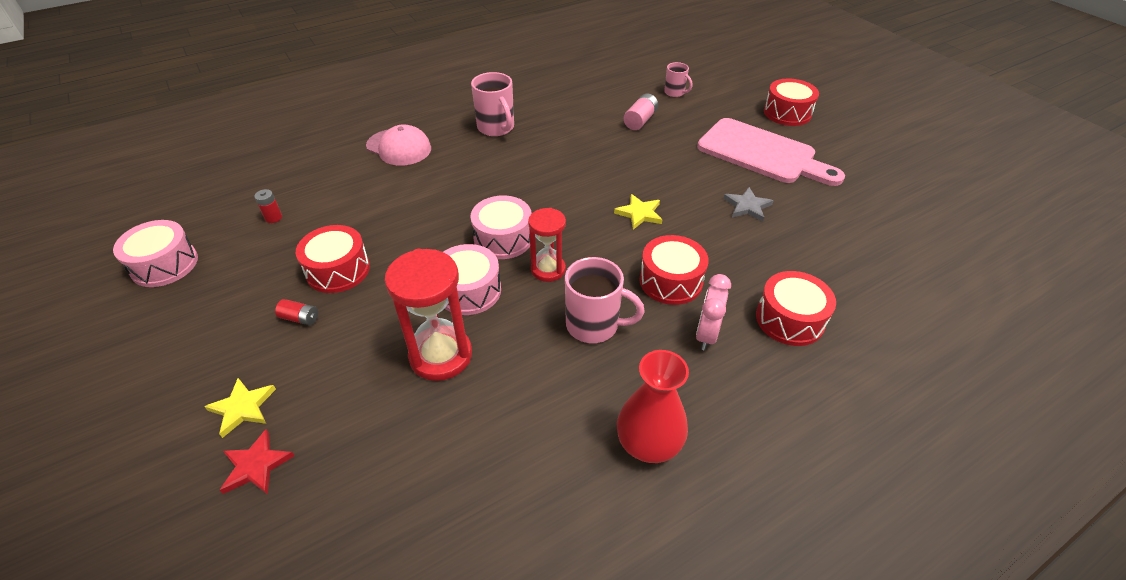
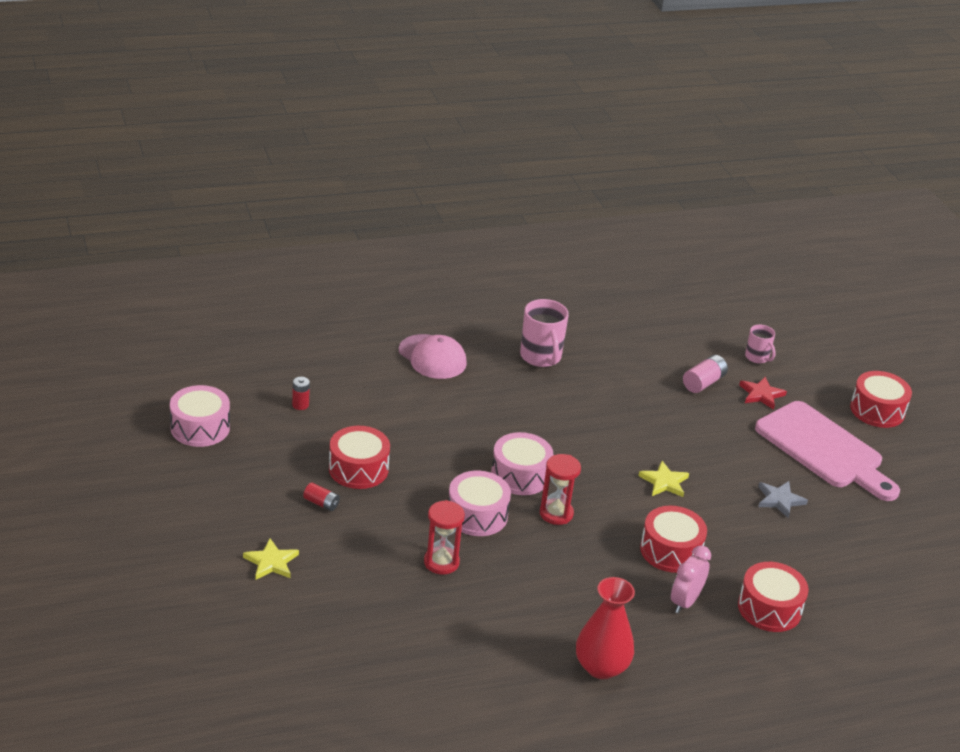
camera: 10 degrees right, 10 degrees down
red star [220,429,295,495] -> red star moved to [739,376,787,410]
red hourglass [385,249,472,381] -> red hourglass [424,500,465,574], size x0.63
pink mug [565,257,645,343] -> none

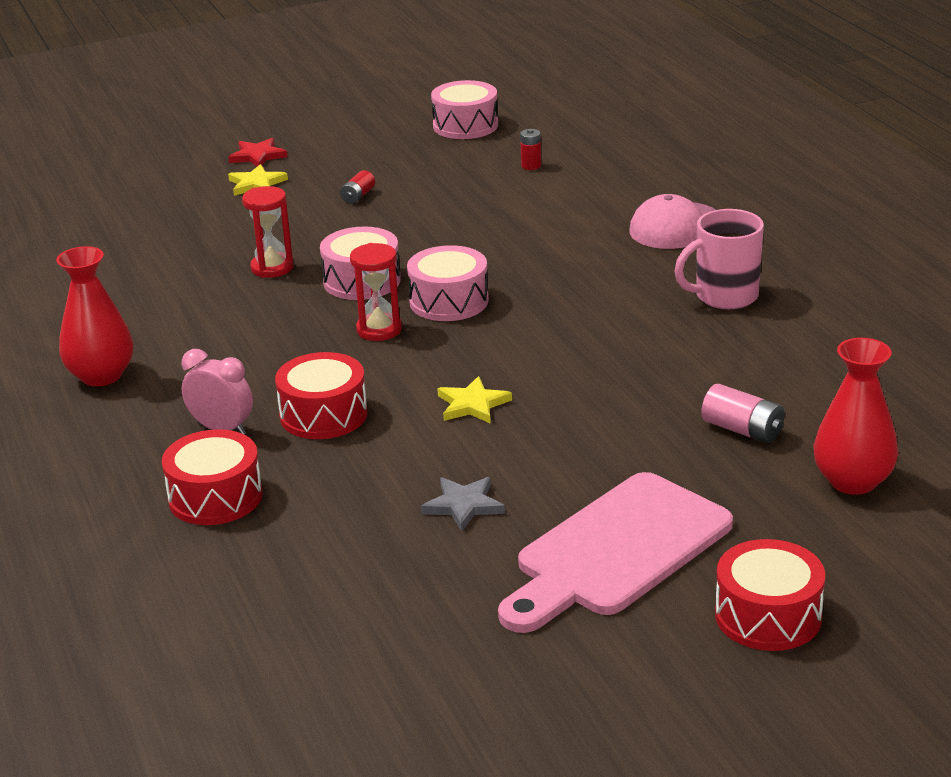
camera: 90 degrees right, 5 degrees down
red drum [329,426,390,489] -> none
red star [739,376,787,410] -> red star moved to [228,138,288,167]
pink mug [745,324,776,363] -> red vase [814,338,898,495]

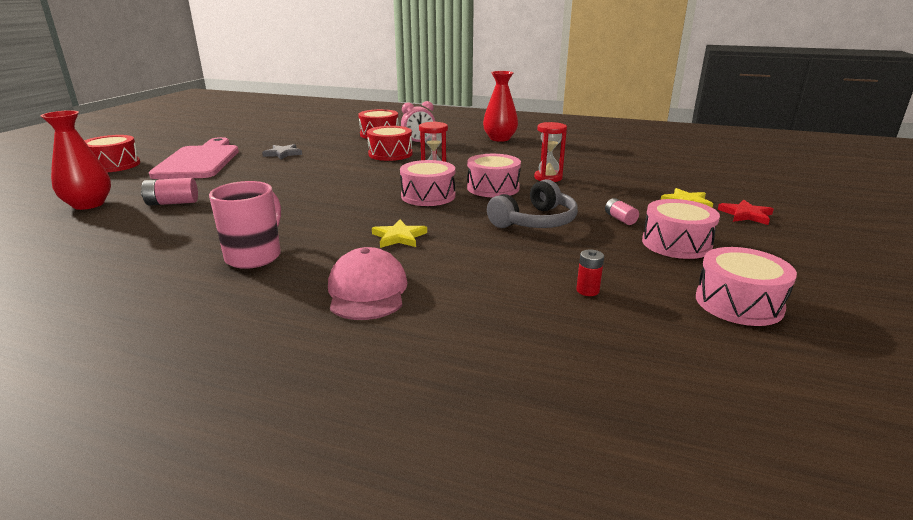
camera: 130 degrees right, 5 degrees down
red battery [340,170,375,204] -> pink battery [605,198,639,225]
yellow star [437,376,512,424] -> yellow star moved to [372,220,427,248]
none -> grey headphones [487,179,578,228]
none -> pink drum [642,199,720,259]

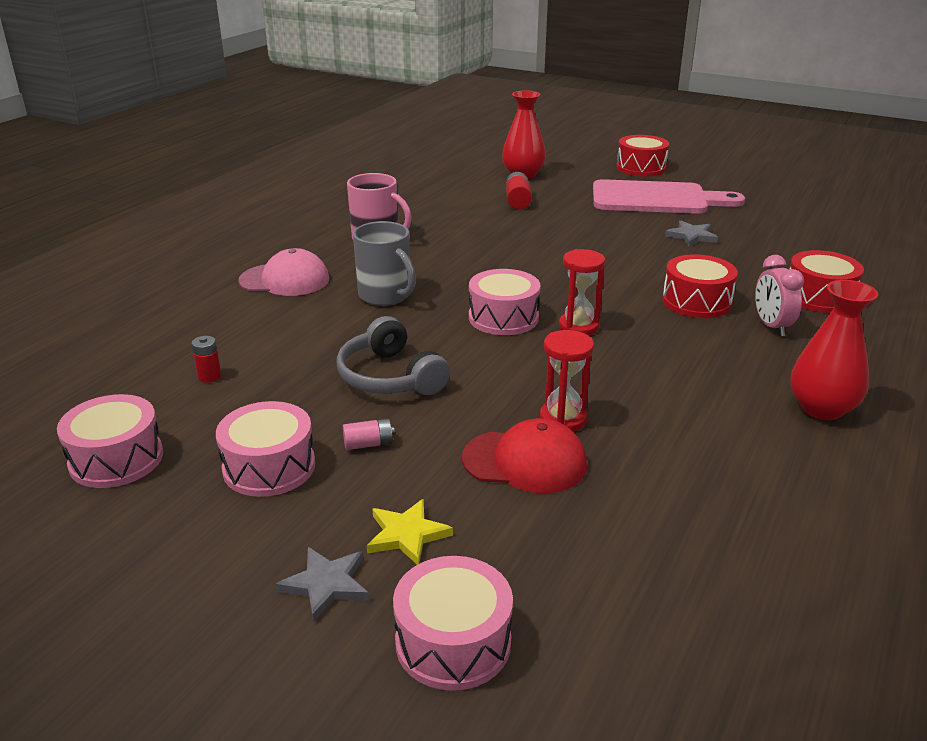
camera: 100 degrees right, 5 degrees up
pink battery [141,178,198,206] -> red battery [505,172,532,209]
yellow star [372,220,427,248] -> grey mug [353,221,416,306]
pink drum [467,154,521,197] -> pink drum moved to [393,556,513,691]
red star [718,199,774,225] -> grey star [275,547,369,622]
none -> red cap [462,418,587,493]

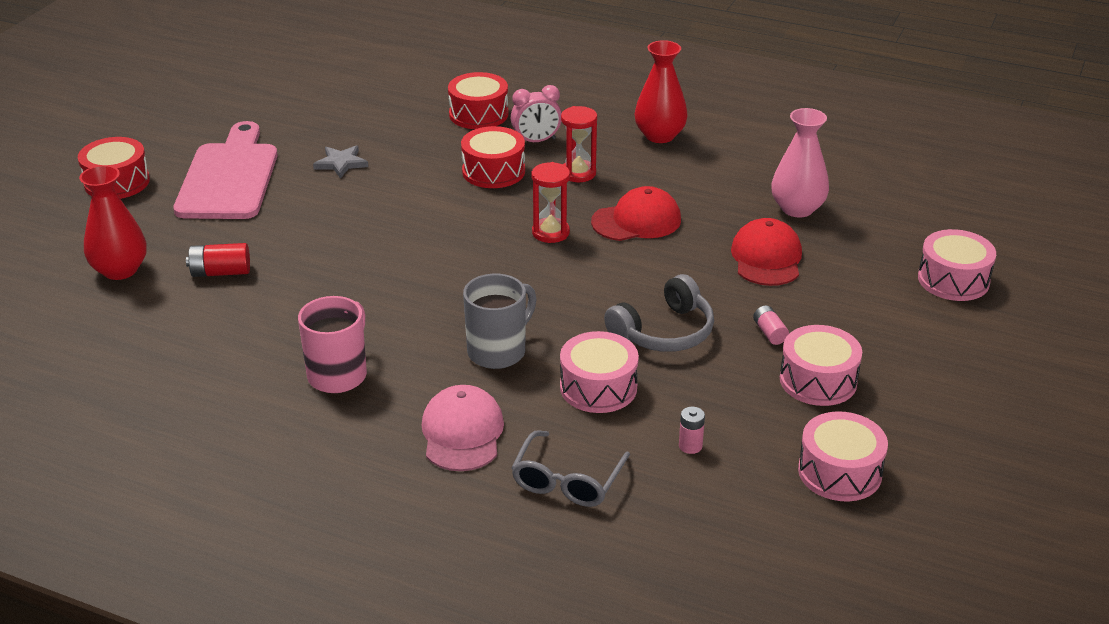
camera: 95 degrees left, 5 degrees up
red battery [192,336,221,383] -> pink battery [679,407,705,454]
grey star [275,547,369,622] -> none
yellow star [367,499,453,565] -> none
pink drum [469,269,540,335] -> pink drum moved to [560,331,639,413]
red hourglass [540,330,594,431] -> red hourglass moved to [561,106,597,182]
none -> grey glasses [511,430,630,507]
none -> red cap [591,186,681,241]
none -> pink vase [771,108,829,218]

